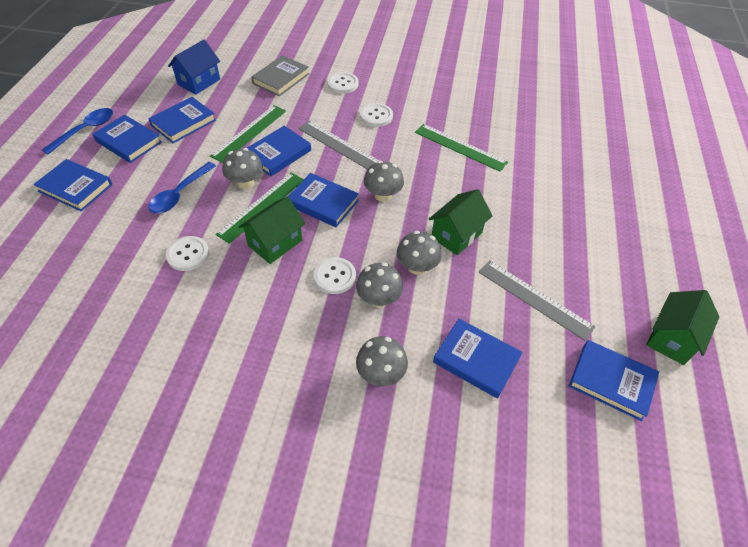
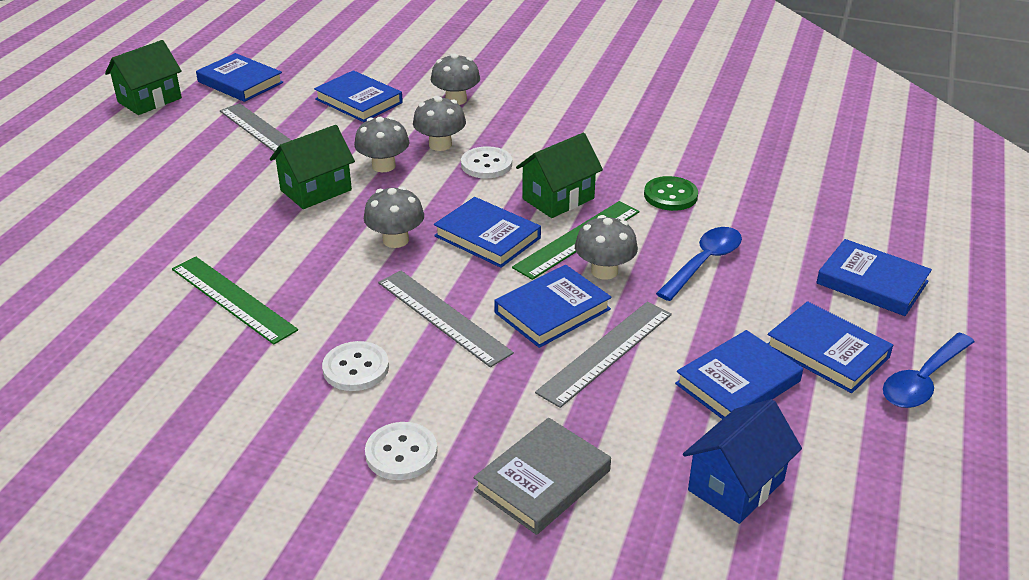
camera: 170 degrees left, 15 degrees down
white button [166,236,209,271] -> green button [644,176,698,211]
green ruler [210,105,286,163] -> grey ruler [535,302,672,408]

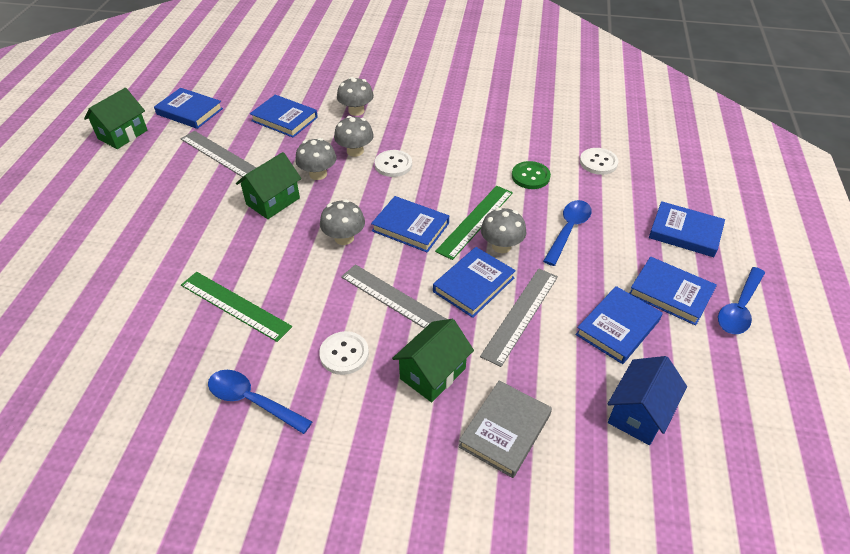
camera: 10 degrees left, 10 degrees up
white button [365,422,437,480] -> white button moved to [580,148,619,175]
green house [516,133,603,218] -> green house moved to [392,319,474,402]
none -> blue spoon [208,370,313,434]

